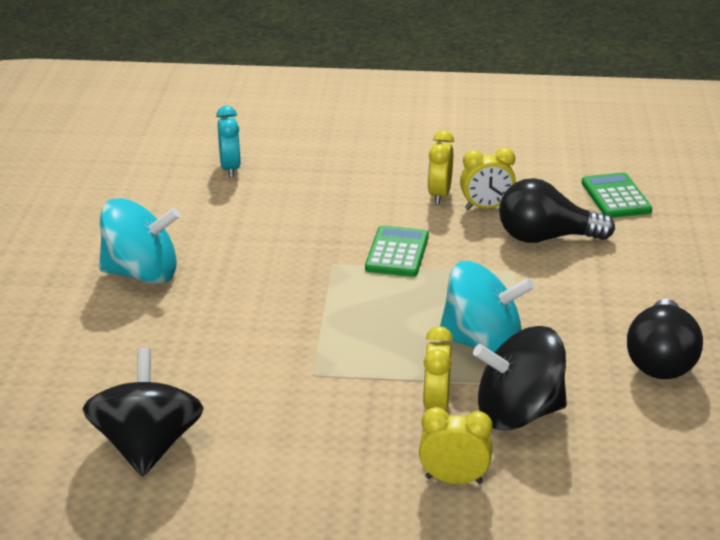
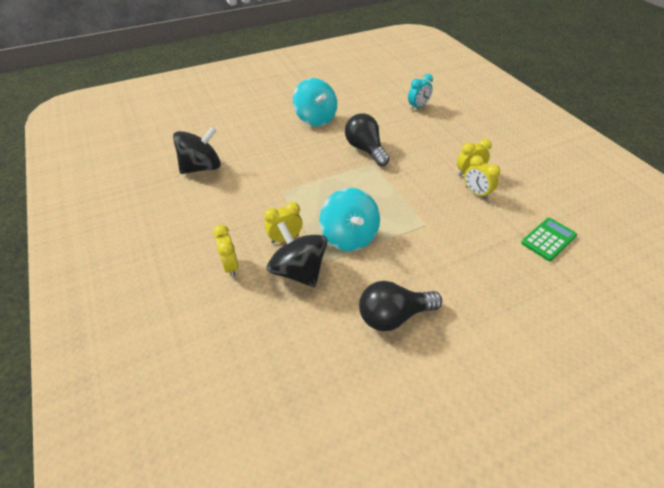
camera: 60 degrees right, 15 degrees up
green calculator [365,225,429,277] -> none
black light bulb [499,178,615,243] -> black light bulb moved to [345,113,390,166]

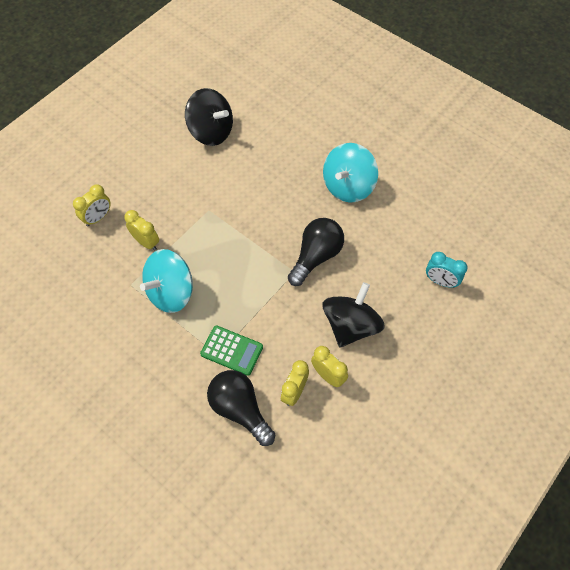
camera: 65 degrees right, 15 degrees up
black spinning top [267,221,328,287] -> black spinning top moved to [322,282,385,347]
black light bulb [359,281,442,331] -> black light bulb moved to [207,370,275,446]
green calculator [521,218,577,261] -> green calculator moved to [200,325,263,376]

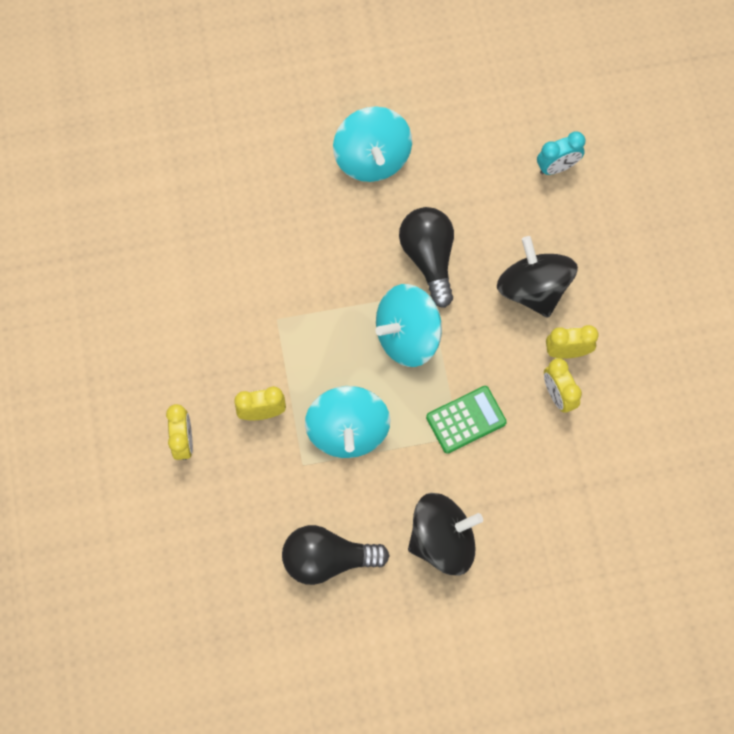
camera: 50 degrees left, 10 degrees up
black spinning top [185,88,233,146] -> black spinning top moved to [408,493,483,576]
black light bulb [207,370,275,446] -> black light bulb moved to [282,525,390,585]
none -> turquoise spinning top [376,284,442,367]

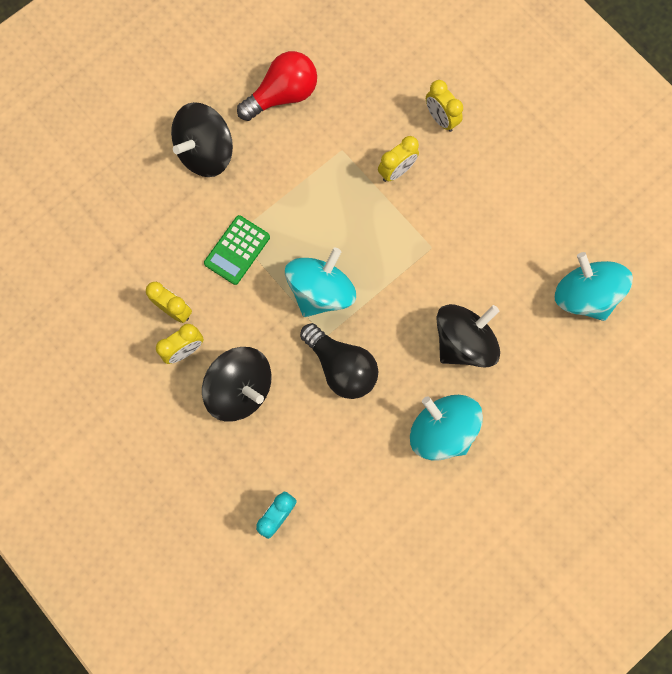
camera: 150 degrees right, 5 degrees up
black light bulb [282,525,390,585] -> red light bulb [237,51,317,121]
turquoise spinning top [305,386,390,458] -> turquoise spinning top moved to [554,252,633,321]
none -> black spinning top [436,304,500,367]

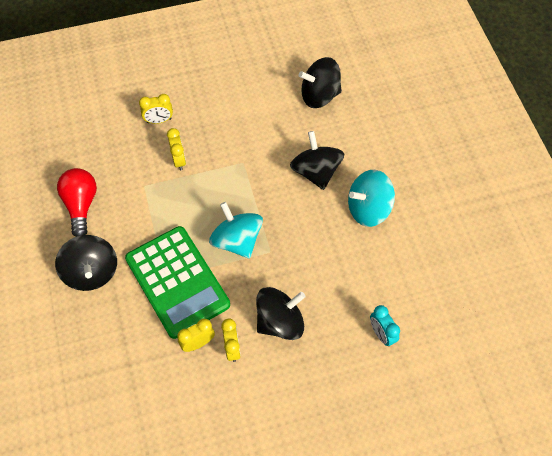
camera: 65 degrees left, 15 degrees down
green calculator [204,215,270,285] -> green calculator [125,226,230,339], size x2.10
black light bulb [300,323,378,399] -> none
turquoise spinning top [554,252,633,321] -> black spinning top [299,57,342,108]

